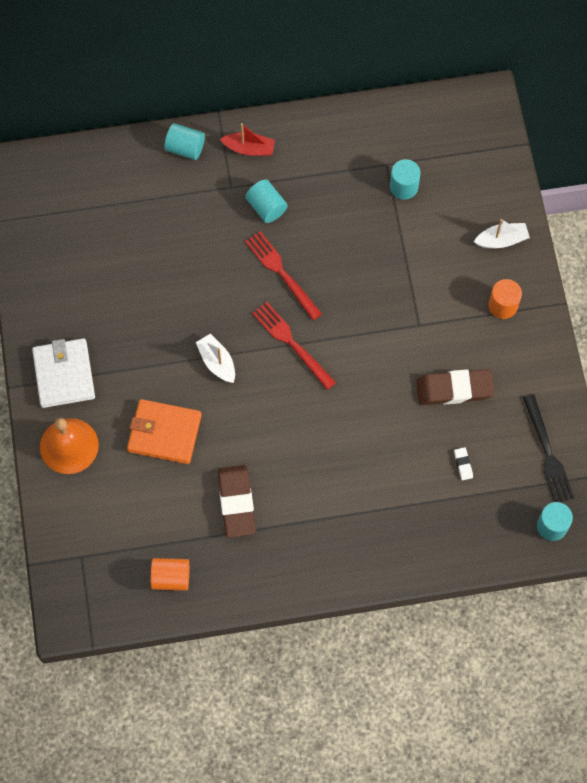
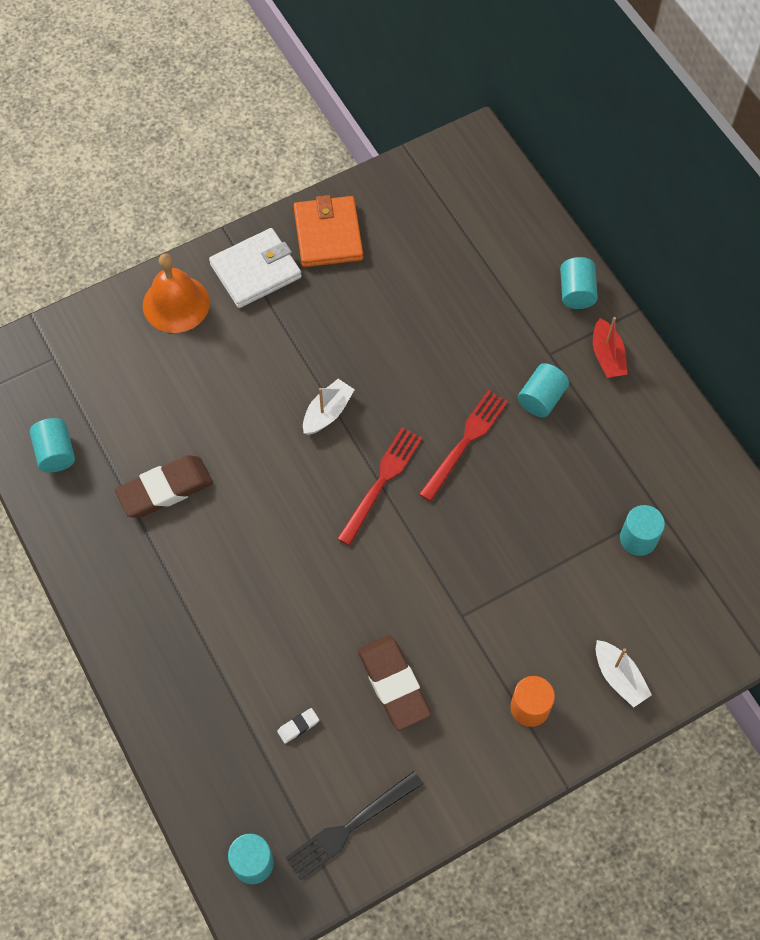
camera: 70 degrees right, 5 degrees down
orange wallet [127,399,202,464] -> orange wallet moved to [294,195,363,267]
orange cylinder [151,558,189,591] -> turquoise cylinder [30,418,75,473]

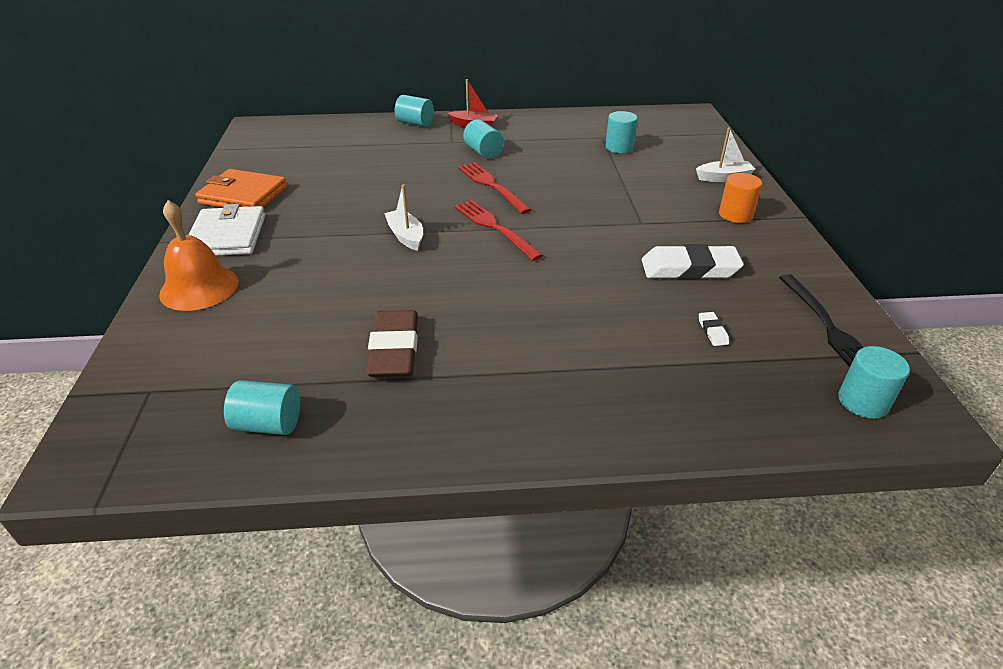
camera: 65 degrees left, 25 degrees down
brown eraser [358,635,431,730] -> white eraser [642,244,744,279]

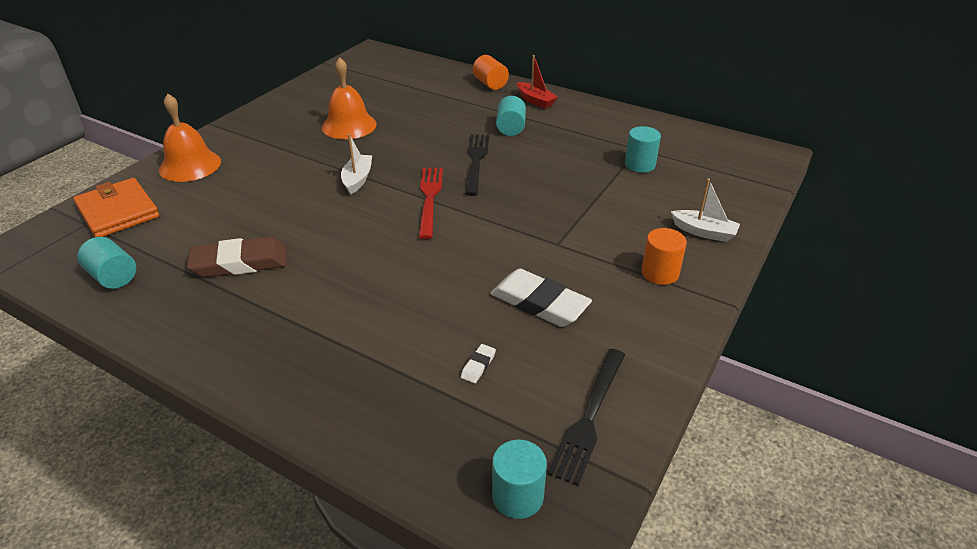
camera: 35 degrees right, 0 degrees up
white wallet [189,204,265,256] -> none
orange wallet [195,169,287,208] -> orange wallet moved to [73,178,159,237]
brown eraser [366,310,418,377] -> brown eraser turned 45 degrees clockwise [187,237,287,277]
turquoise cylinder [395,95,434,127] -> orange cylinder [473,55,509,90]
red fork [458,162,532,214] -> black fork [465,134,490,196]
none -> orange bell [322,57,377,139]

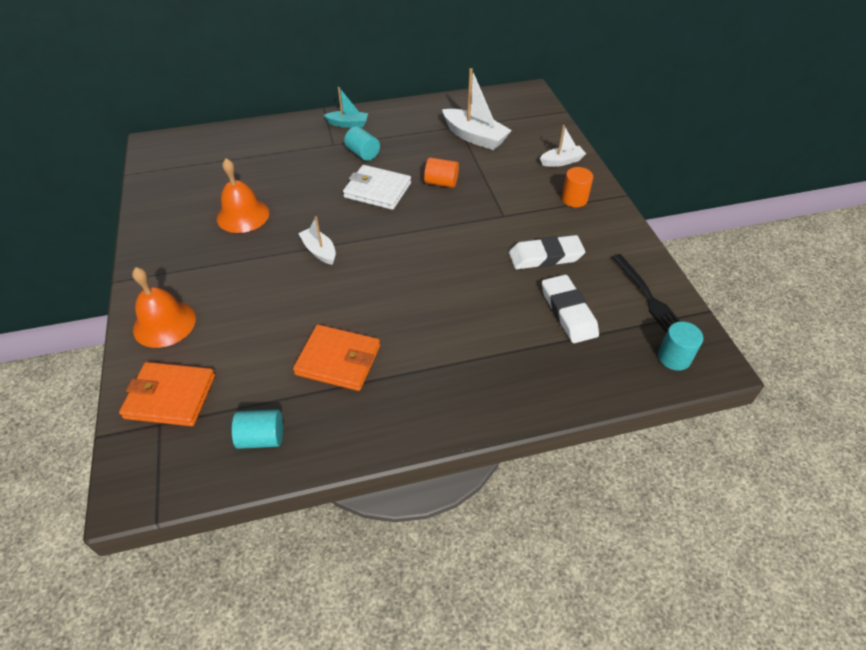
camera: 45 degrees left, 10 degrees up
brown eraser [187,237,287,277] -> orange wallet [293,325,380,391]
red fork [419,168,443,239] -> none
white eraser [461,344,496,383] -> white eraser [542,275,599,343], size x2.39
black fork [465,134,490,196] -> white wallet [343,165,411,210]
orange cylinder [473,55,509,90] -> orange cylinder moved to [424,157,459,188]
red boat [517,55,558,109] -> turquoise boat [324,87,368,128]
turquoise cylinder [625,126,661,173] -> white boat [442,68,512,150]

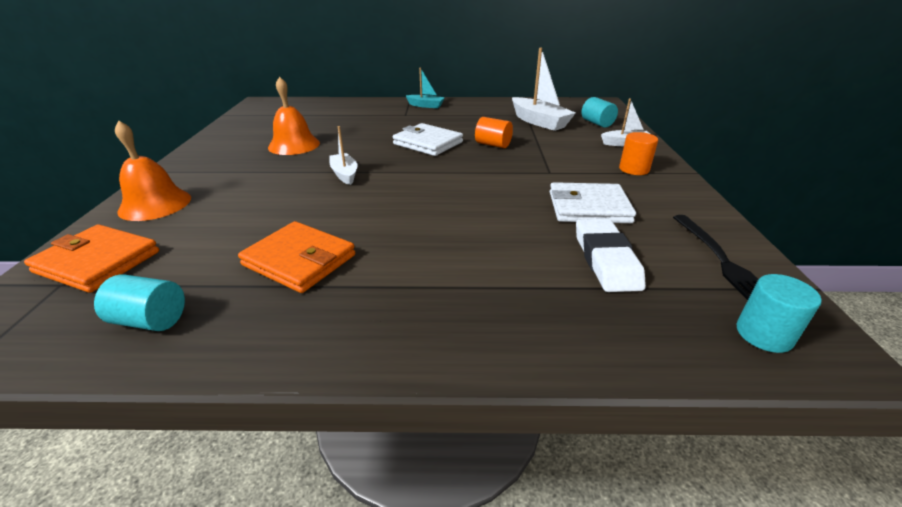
camera: 15 degrees right, 15 degrees down
turquoise cylinder [344,126,380,161] -> turquoise cylinder moved to [582,97,618,128]
white eraser [509,235,585,269] -> white wallet [550,182,636,223]

